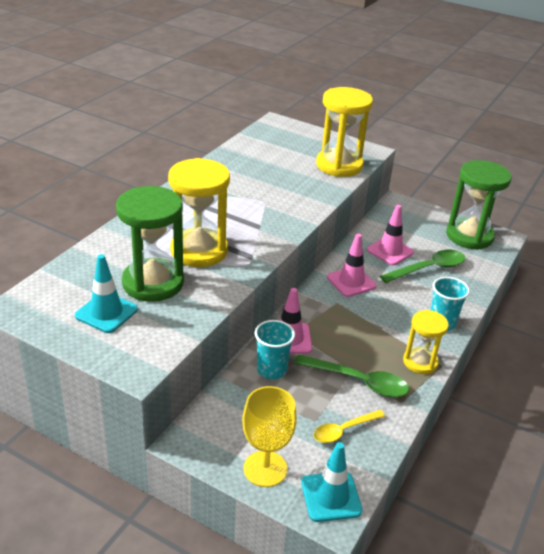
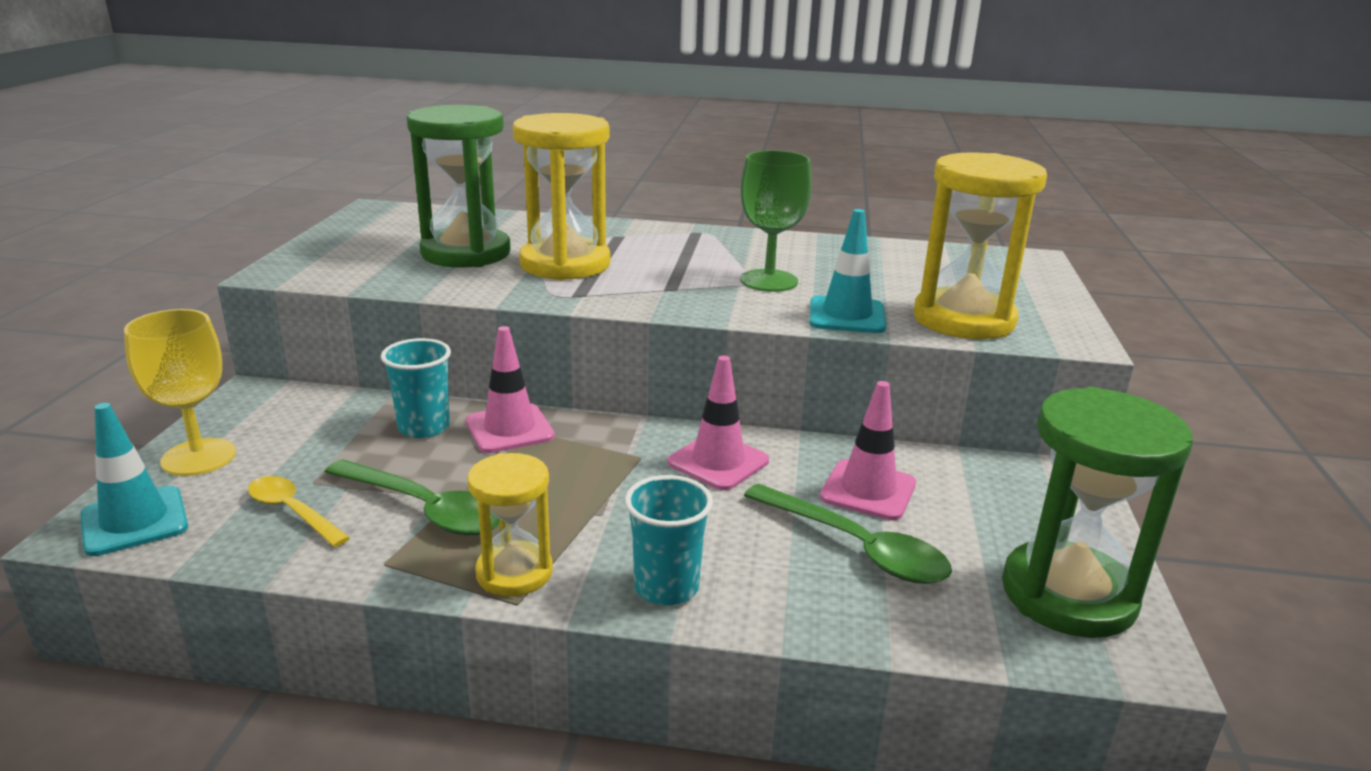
camera: 70 degrees right, 10 degrees down
turquoise traffic cone [75,254,138,333] -> turquoise traffic cone moved to [809,209,886,333]
green spoon [294,354,409,398] -> green spoon turned 60 degrees counterclockwise [325,459,500,535]
none -> green goblet [740,150,812,292]

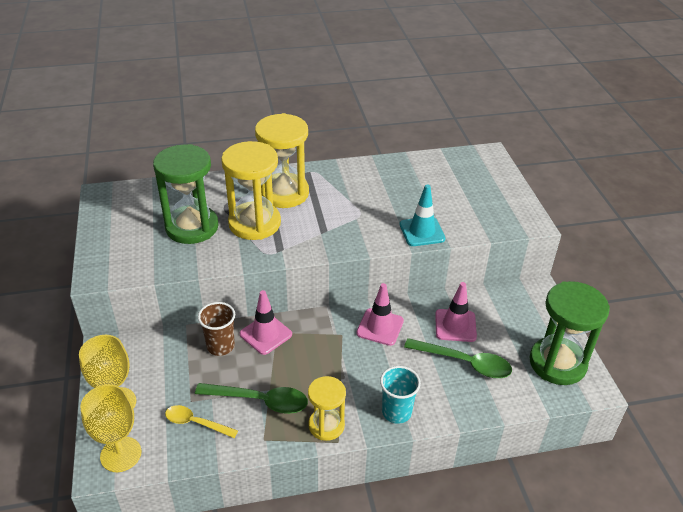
camera: 20 degrees left, 15 degrees up
turquoise traffic cone [80,403,188,556] -> yellow goblet [80,384,142,472]
turquoise cup [381,338,451,438] -> brown cup [198,302,235,356]
green goblet [740,150,812,292] -> none
yellow hourglass [914,152,1047,339] -> yellow hourglass moved to [255,113,309,208]

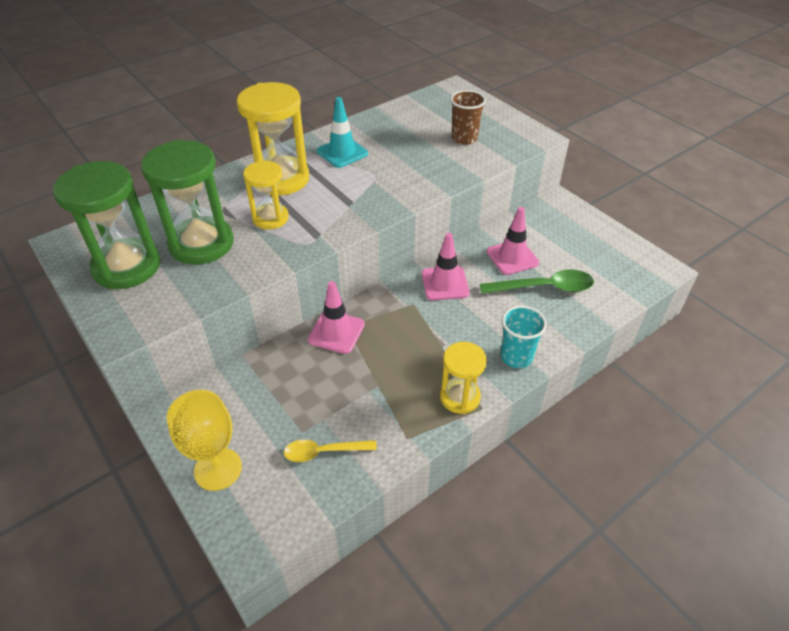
camera: 25 degrees left, 5 degrees up
yellow goblet [80,384,142,472] -> none
green spoon [195,383,308,414] -> none
brown cup [198,302,235,356] -> brown cup moved to [450,90,486,145]
yellow hourglass [221,141,281,240] -> yellow hourglass [243,161,289,229], size x0.59
turquoise traffic cone [400,185,445,246] -> turquoise traffic cone moved to [317,97,368,168]
green hourglass [530,281,610,385] -> green hourglass moved to [53,161,160,289]

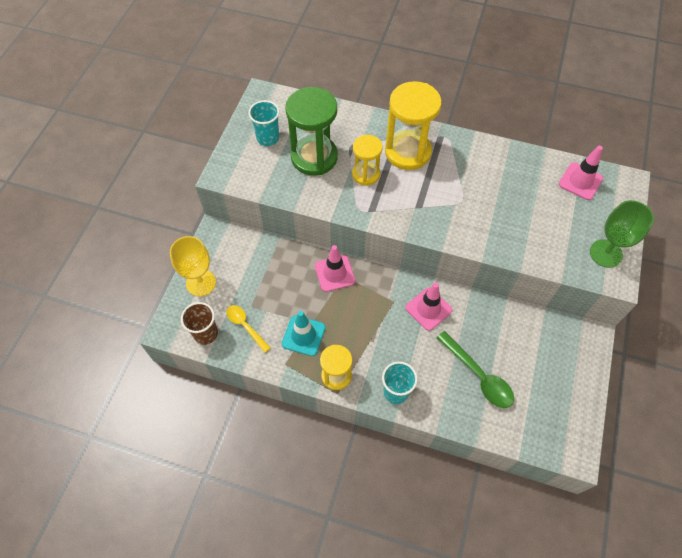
camera: 55 degrees right, 15 degrees up
green hourglass [53,161,160,289] -> turquoise cup [248,100,279,146]
turquoise traffic cone [317,97,368,168] -> turquoise traffic cone moved to [282,311,326,356]
brown cup [450,90,486,145] -> brown cup moved to [181,302,218,345]
pink traffic cone [487,207,539,275] -> pink traffic cone moved to [559,146,603,200]
none -> green goblet [590,200,654,268]

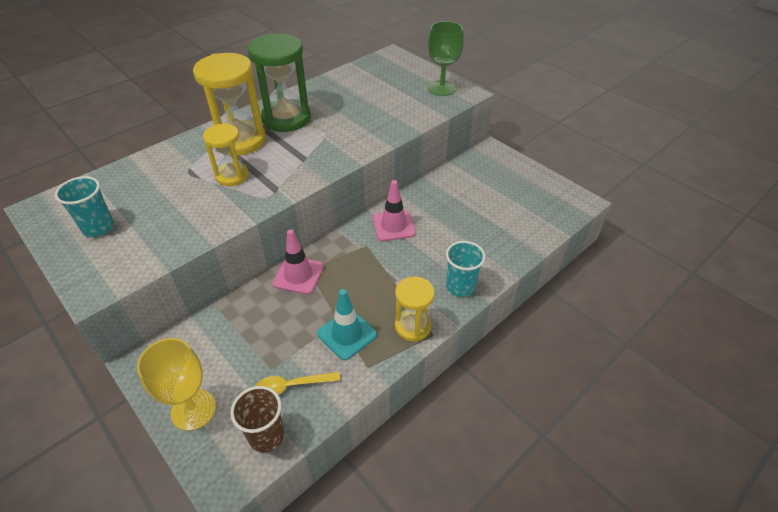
camera: 60 degrees left, 15 degrees down
green hourglass [285,87,338,176] -> green hourglass moved to [248,33,311,132]
green spoon [436,331,514,408] -> none
pink traffic cone [559,146,603,200] -> none

